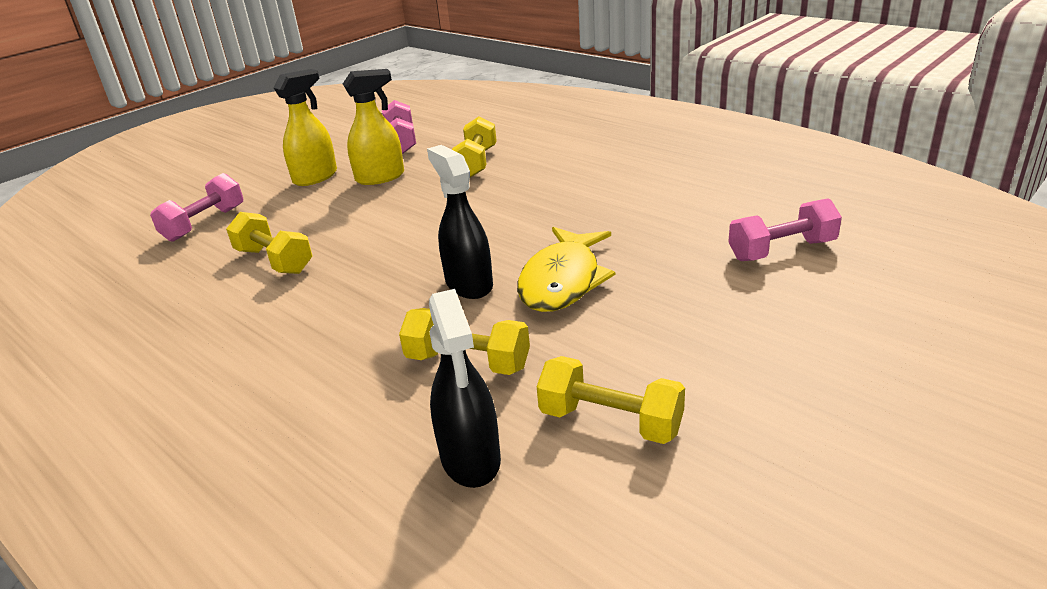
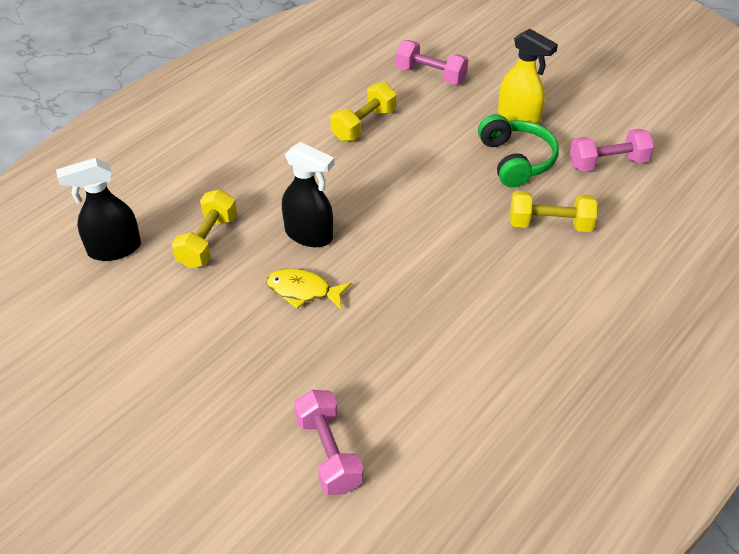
camera: 85 degrees right, 15 degrees up
yellow spray bottle [343,69,404,185] -> green headphones [478,114,559,187]
black spray bottle [427,145,493,299] -> black spray bottle turned 60 degrees clockwise [282,142,334,247]
yellow fish [517,227,615,312] -> yellow fish [266,268,351,309], size x0.64
yellow dumbbell [537,356,685,444] -> none

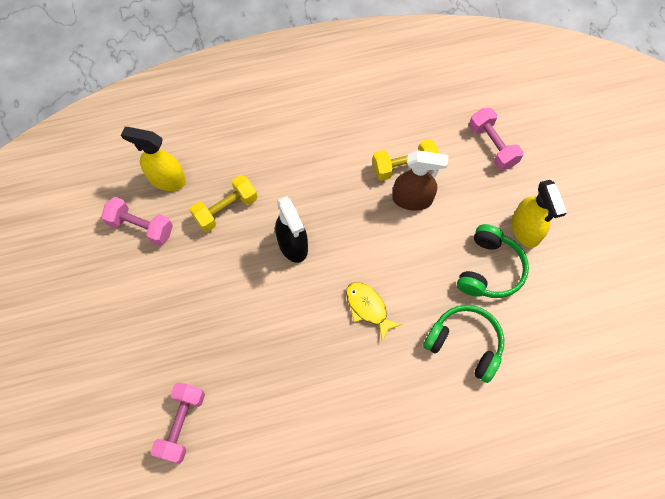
camera: 35 degrees right, 20 degrees up
black spray bottle [56,158,141,261] -> yellow spray bottle [121,127,186,191]
yellow fish [266,268,351,309] -> yellow fish moved to [346,282,403,341]
yellow dumbbell [510,191,597,232] -> green headphones [423,305,504,383]
pink dumbbell [570,129,654,172] -> pink dumbbell moved to [101,197,173,246]
none -> brown spray bottle [392,150,448,211]

